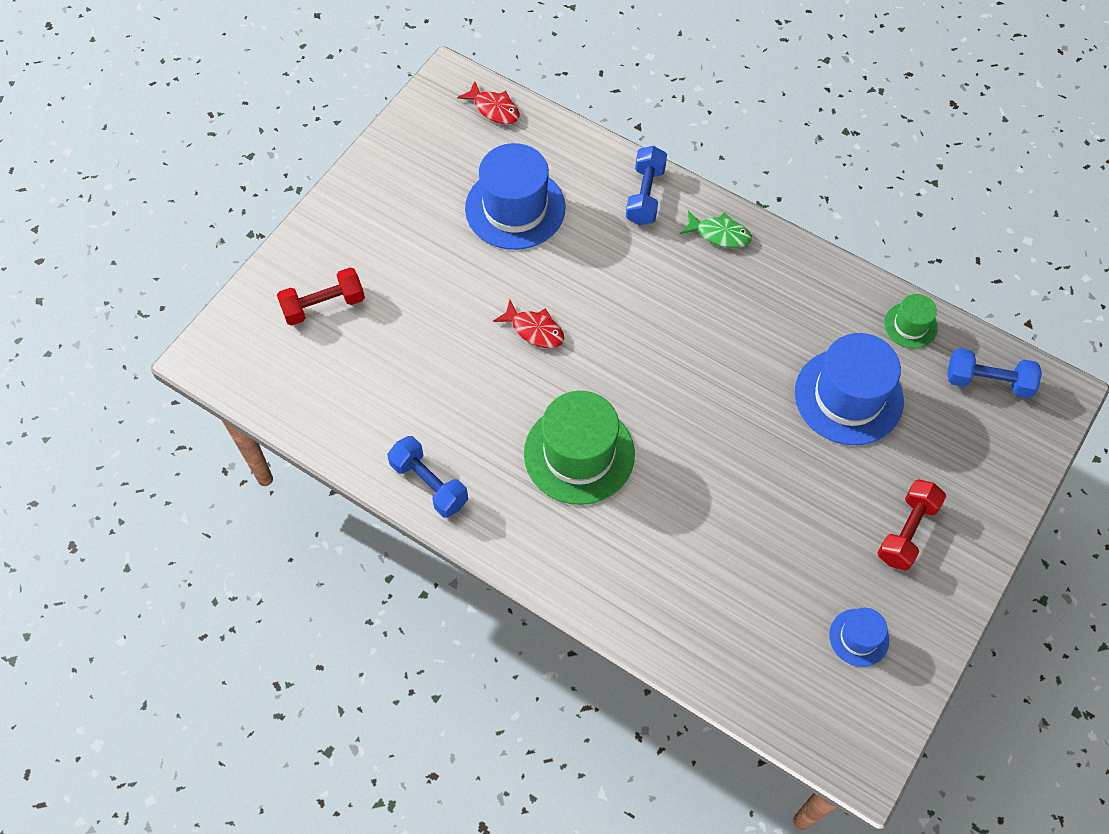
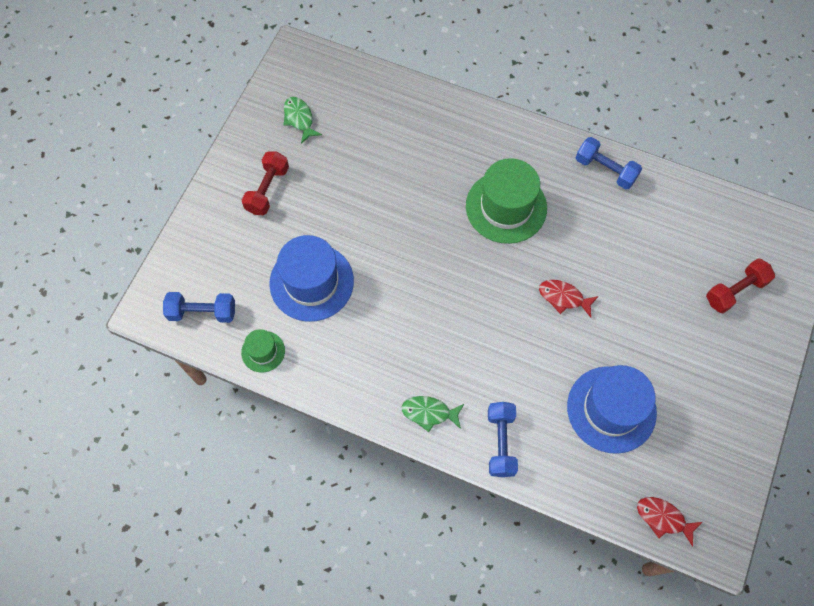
camera: 170 degrees right, 5 degrees up
blue hat [829,608,889,667] -> green fish [284,97,322,144]

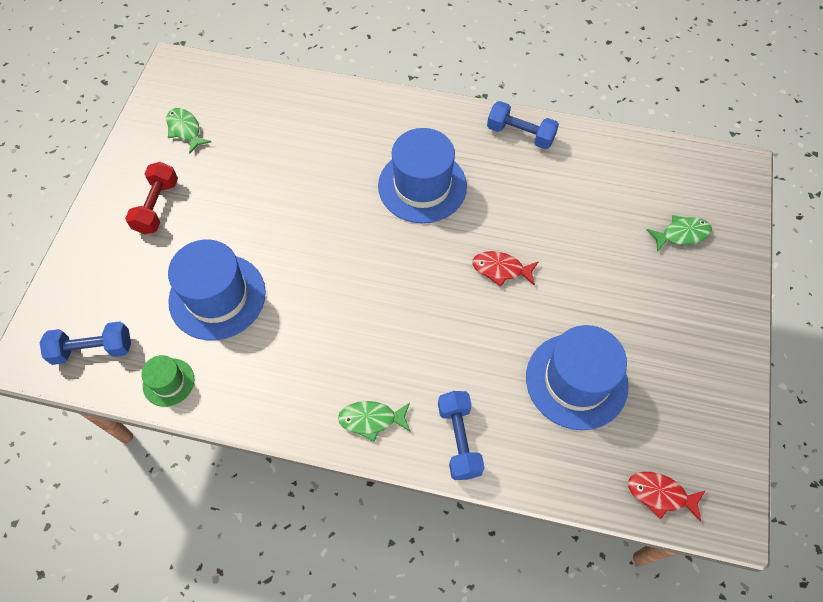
camera: 10 degrees left, 5 degrees down
green hat [466,158,547,244] -> blue hat [378,128,467,223]
red dumbbell [706,258,775,313] -> green fish [647,215,712,252]

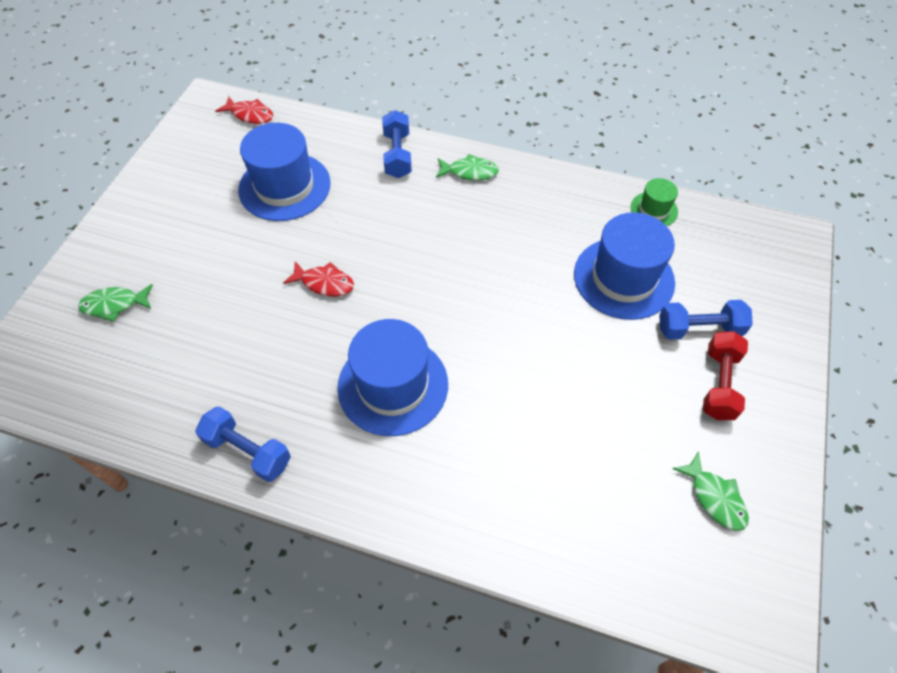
camera: 175 degrees left, 5 degrees down
blue dumbbell [40,321,131,365] -> blue dumbbell moved to [659,300,753,339]

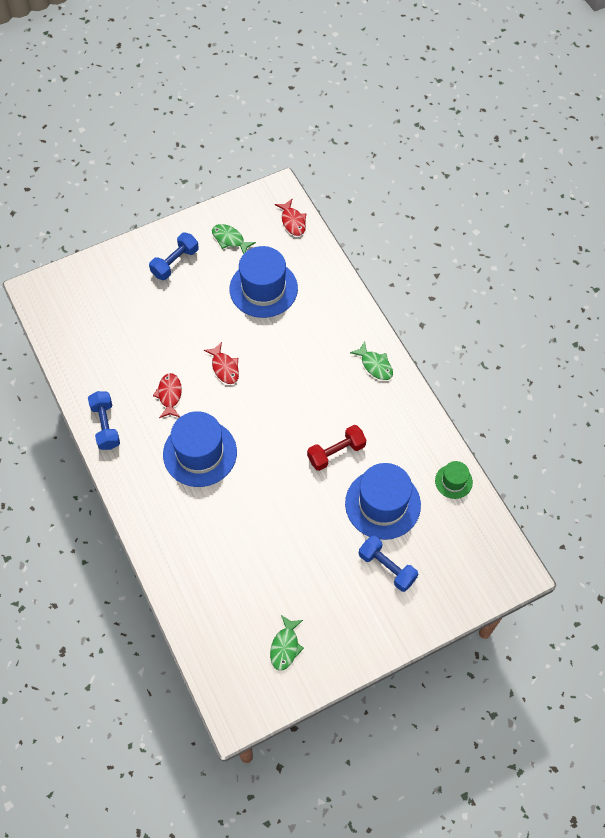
camera: 45 degrees right, 5 degrees up
green fish [78,284,153,322] -> green fish moved to [212,224,256,254]
blue dumbbell [382,110,412,178] -> blue dumbbell moved to [149,232,199,280]
red dumbbell [703,331,748,420] -> red dumbbell moved to [307,425,366,471]
none -> red fish [153,373,182,418]

